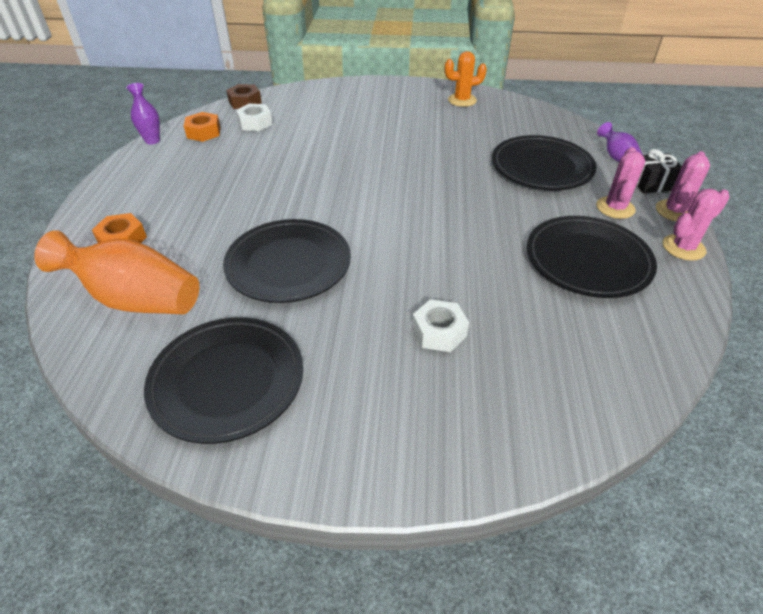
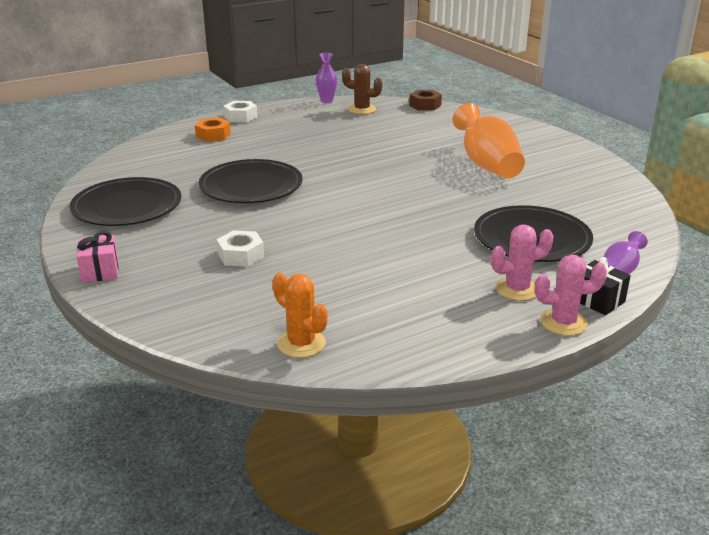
camera: 55 degrees right, 15 degrees down
orange vase [34,230,199,314] -> orange vase moved to [453,103,525,178]
orange nut [184,112,220,142] -> brown cactus [342,64,383,114]
white nut [236,104,273,131] -> white nut moved to [223,101,257,123]
orange cactus [444,51,487,107] -> orange cactus moved to [272,273,328,358]
black plate [527,216,657,298] -> none
pink cactus [663,189,730,261] -> none
none -> pink gift [77,231,119,283]

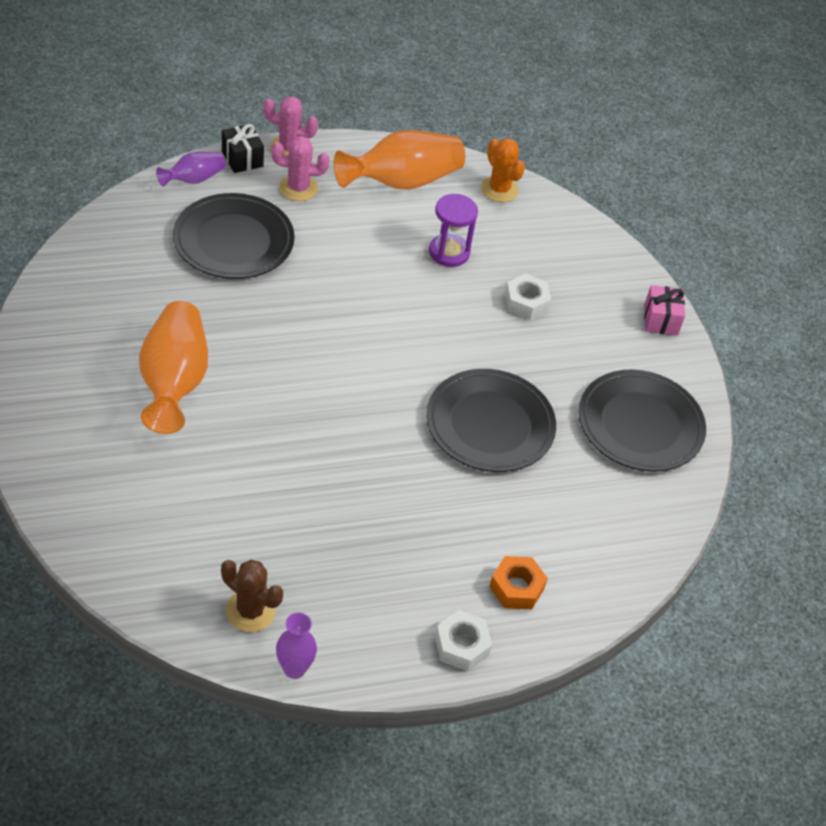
camera: 170 degrees left, 20 degrees up
brown nut [409,90,442,110] -> none
none -> orange vase [334,130,465,190]
none -> purple hourglass [429,194,478,267]

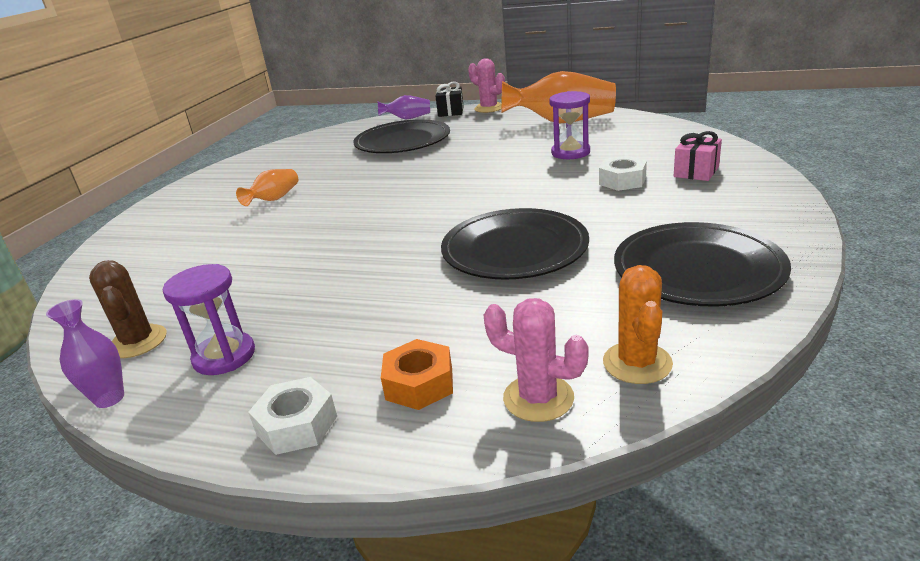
camera: 40 degrees right, 20 degrees down
orange vase [139,301,208,434] -> orange vase [236,169,298,206], size x0.52
pink cactus [271,136,329,201] -> pink cactus moved to [483,298,589,422]
orange cactus [481,139,525,202] -> orange cactus moved to [603,265,673,384]
pink gift [644,285,685,336] -> pink gift moved to [674,131,722,181]
none -> purple hourglass [163,264,255,375]

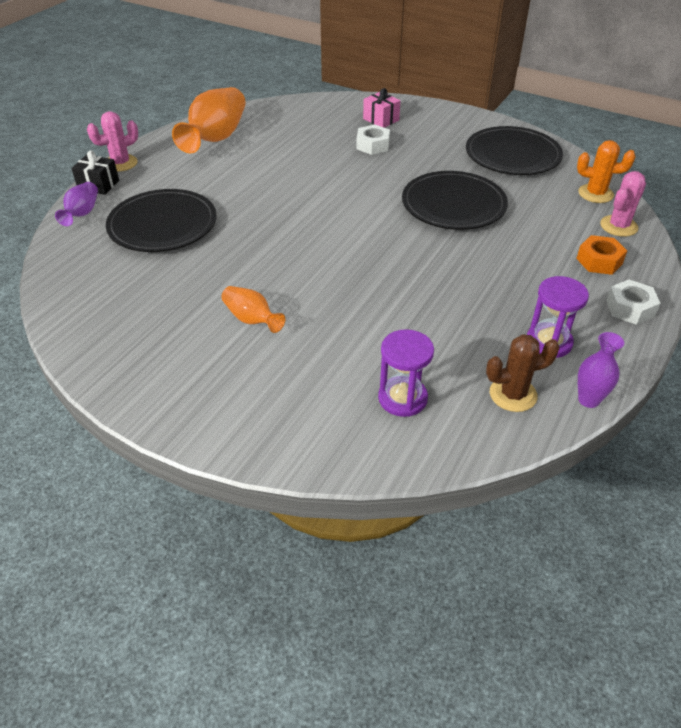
camera: 80 degrees left, 15 degrees up
purple hourglass [549,91,590,159] -> purple hourglass moved to [378,329,434,417]

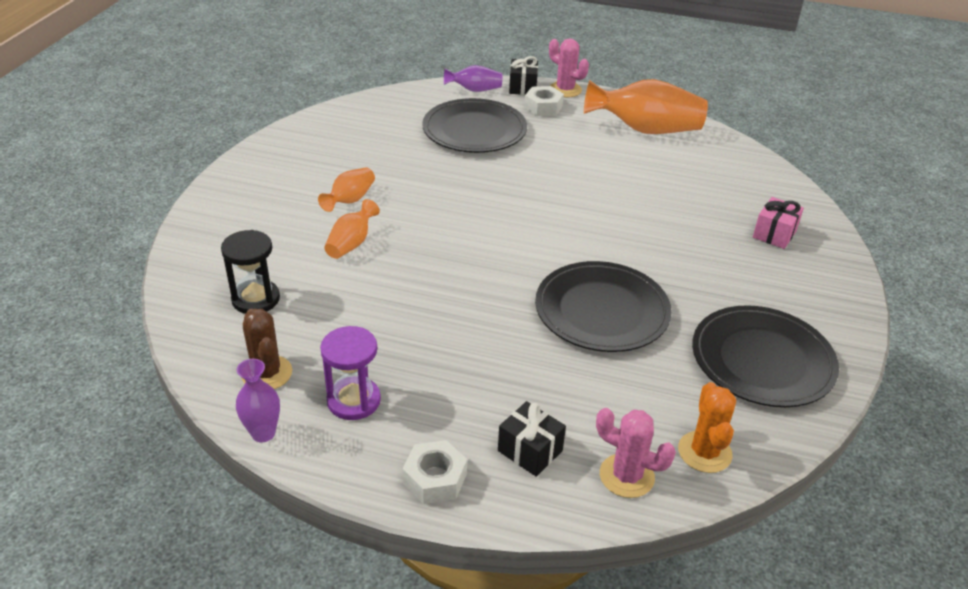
camera: 75 degrees right, 5 degrees down
white nut [356,125,390,155] -> white nut moved to [524,86,564,116]
purple hourglass [378,329,434,417] -> black hourglass [221,230,280,314]
orange nut [576,235,627,275] -> black gift [498,401,566,477]
none -> orange vase [324,199,380,259]

